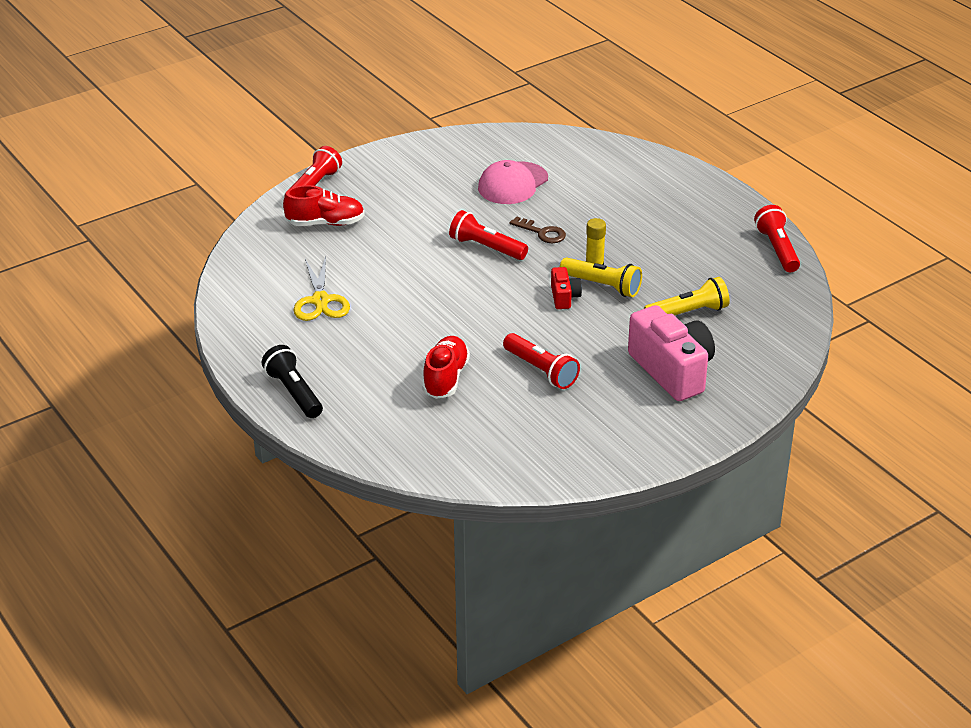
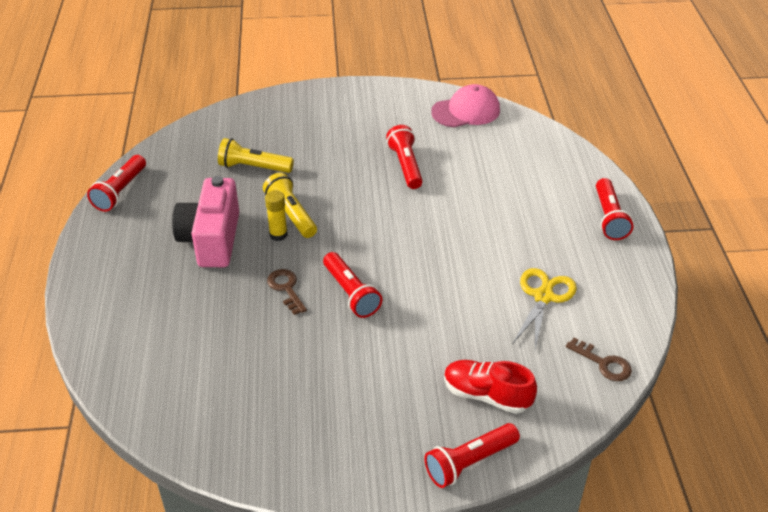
camera: 150 degrees left, 5 degrees up
black flashlight [262,345,323,418] -> red flashlight [596,178,633,240]
red shoe [422,336,470,399] -> none
pink cap [478,160,548,204] -> pink cap moved to [431,84,500,127]
red camera [551,267,582,309] -> none
pink camera [628,305,715,401] -> pink camera moved to [172,176,239,267]
none -> brown key [566,338,632,381]

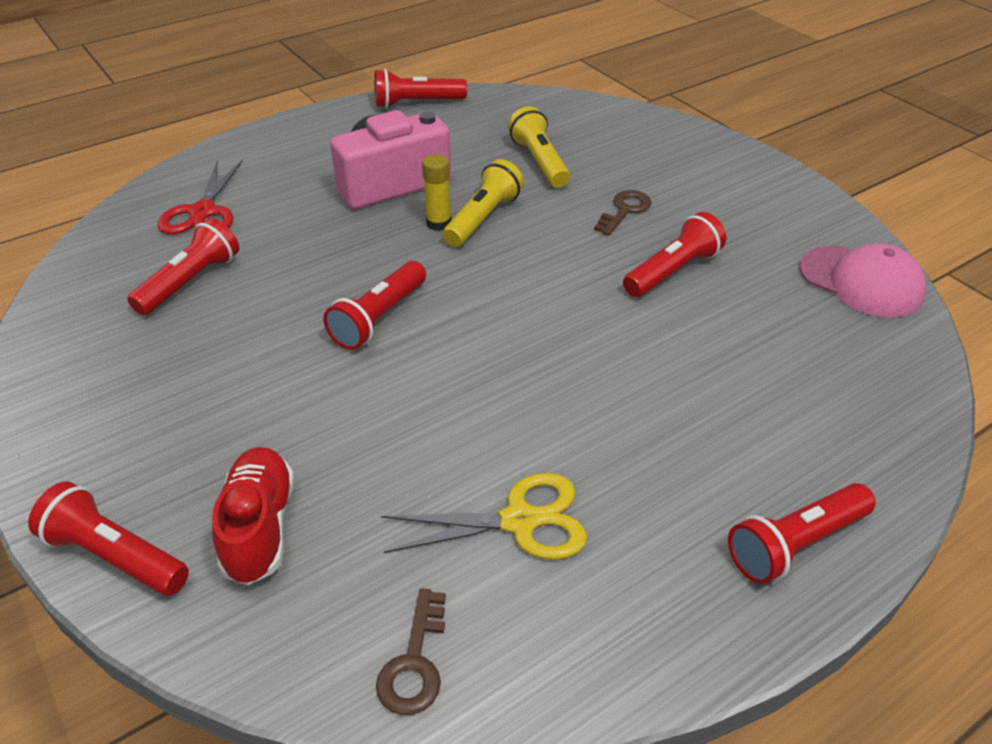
camera: 60 degrees right, 0 degrees up
brown key [267,269,307,315] -> brown key moved to [594,190,652,236]
none -> red flashlight [127,218,239,316]
none -> red scissors [158,160,243,234]

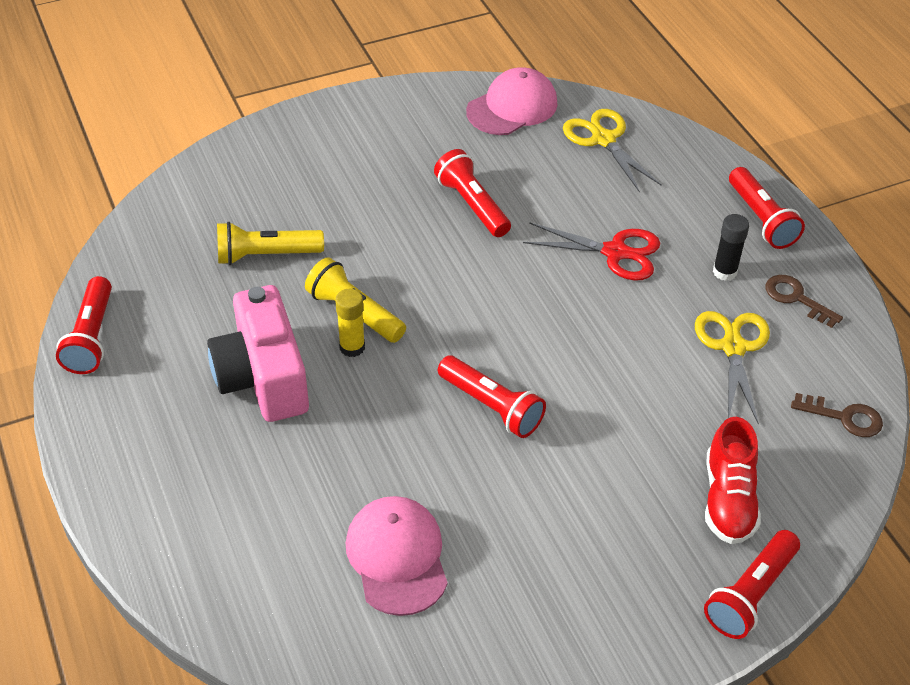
camera: 80 degrees left, 5 degrees up
red flashlight [127,218,239,316] -> pink cap [346,496,448,616]
red scissors [158,160,243,234] -> red scissors moved to [523,222,660,281]
red shoe [212,447,294,585] -> red shoe turned 90 degrees counterclockwise [705,417,761,544]
brown key [594,190,652,236] -> brown key moved to [765,275,843,328]
none -> yellow scissors [563,109,662,193]
none -> black glue stick [713,214,749,281]

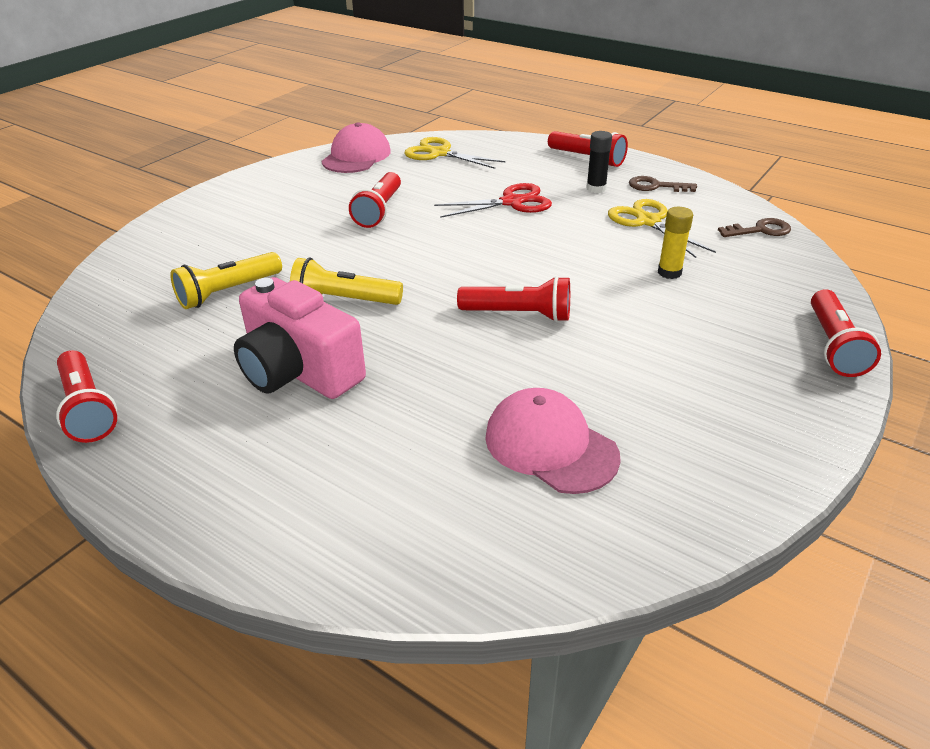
camera: 30 degrees left, 10 degrees down
yellow glue stick [335,289,365,357] -> yellow glue stick moved to [658,207,693,279]
red flashlight [434,149,511,237] -> red flashlight turned 105 degrees counterclockwise [349,172,401,228]
red shoe [705,417,761,544] -> none

